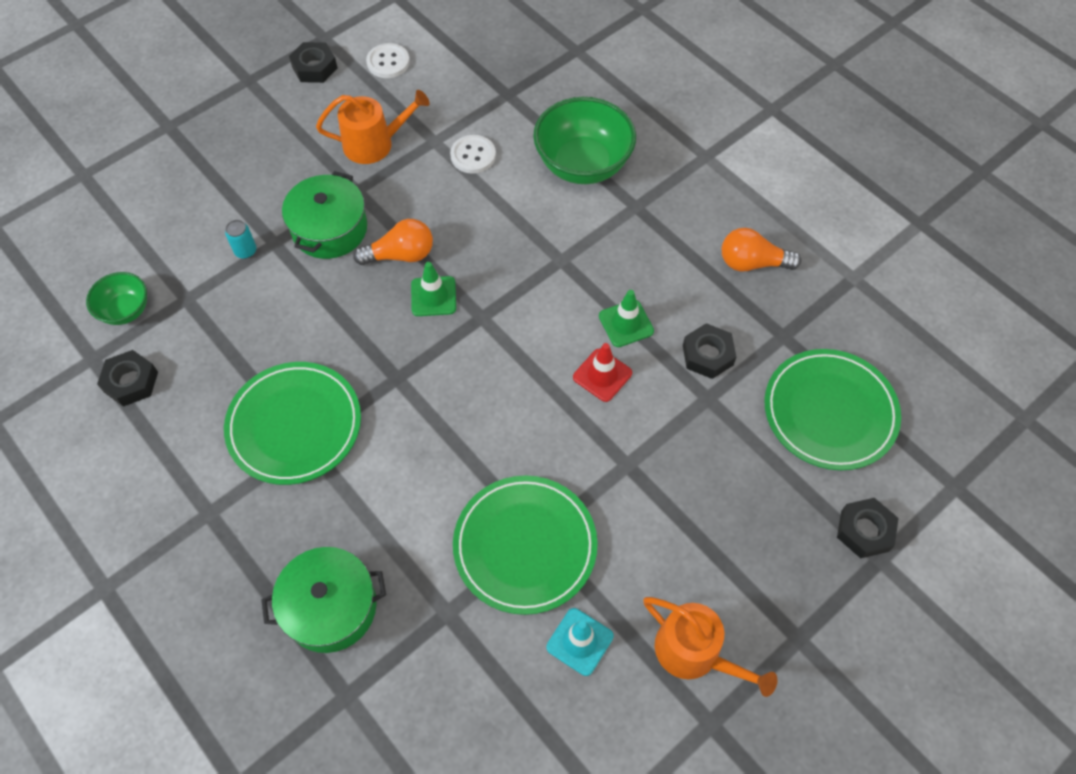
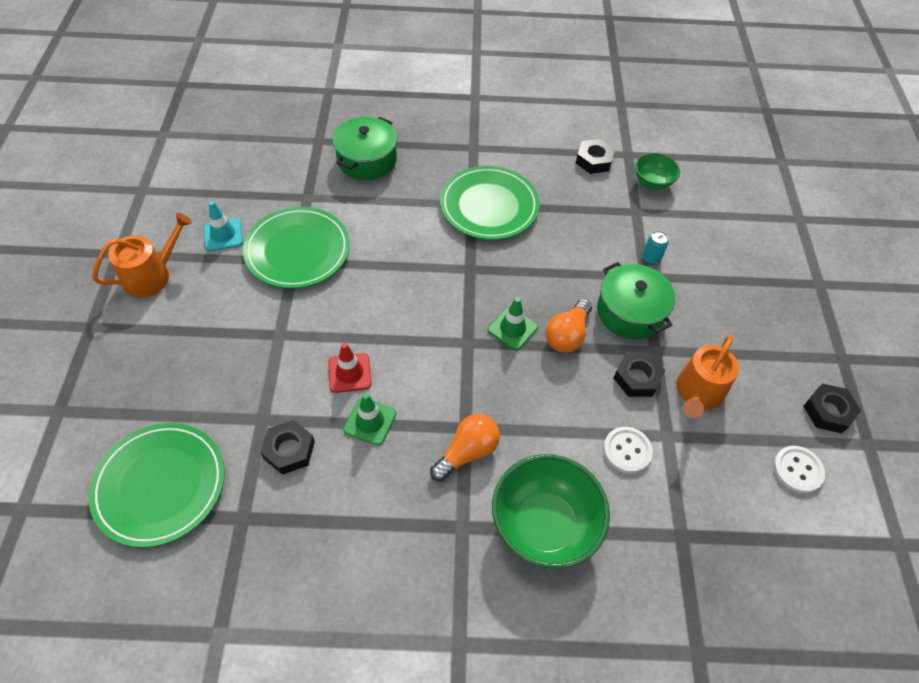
camera: 130 degrees right, 5 degrees down
orange watering can [643,597,778,697] -> orange watering can turned 150 degrees clockwise [92,213,192,298]
orange light bulb [722,228,801,271] -> orange light bulb moved to [430,414,500,482]
black nut [837,498,899,558] -> black nut moved to [614,352,665,397]

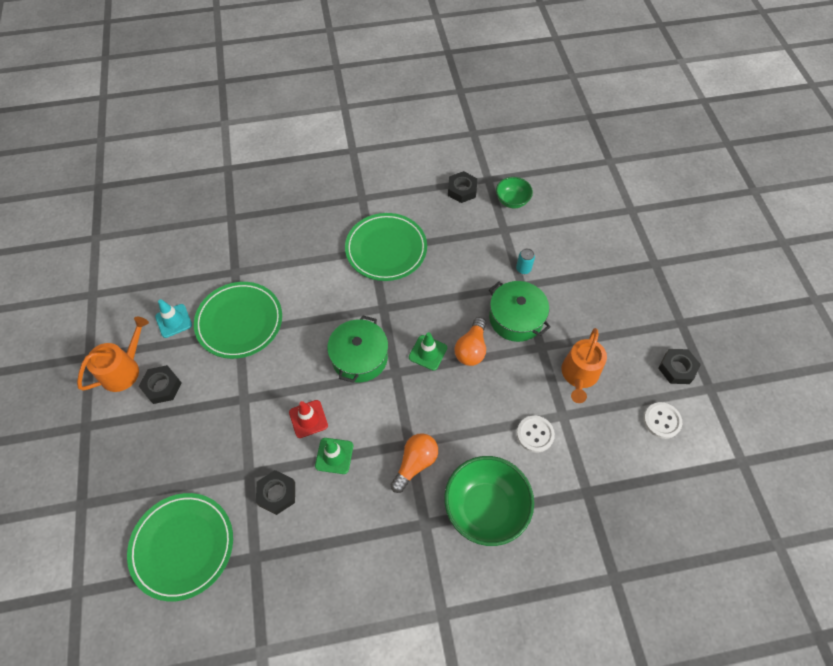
camera: 10 degrees left, 5 degrees up
green pot [332,117,397,180] -> green pot moved to [327,315,388,383]
black nut [614,352,665,397] -> black nut moved to [139,365,182,404]

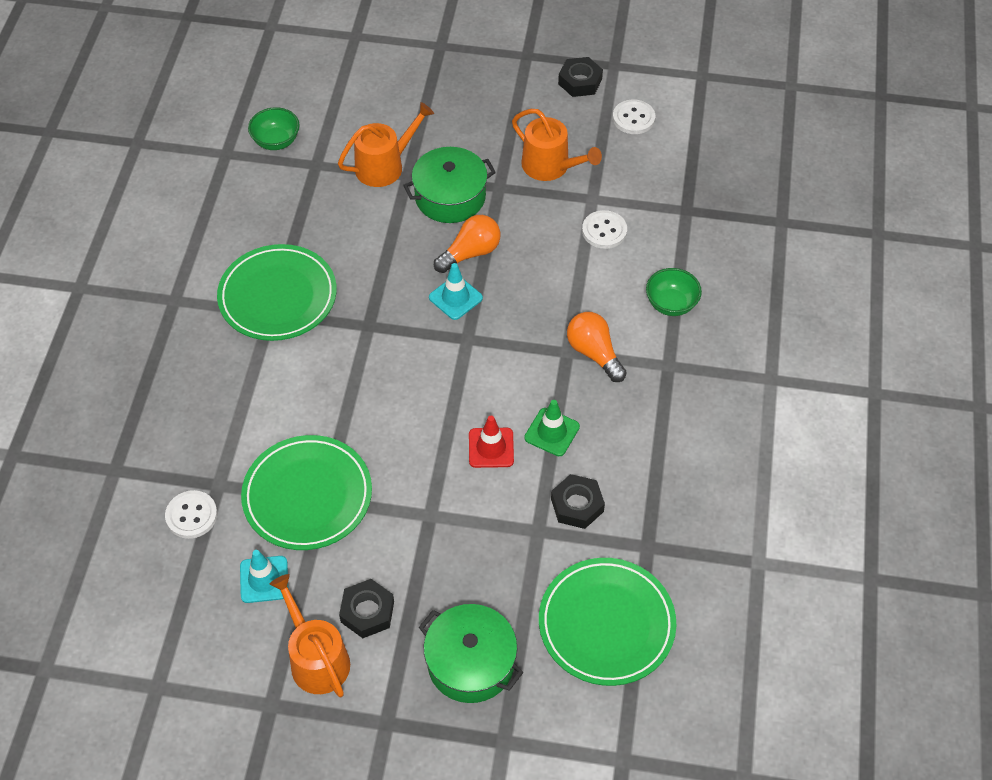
camera: 70 degrees left, 5 degrees down
green pot [327,315,388,383] -> green pot moved to [419,604,524,703]
green traffic cone [409,332,447,371] -> turquoise traffic cone [429,263,483,320]
green bowl [444,456,534,546] -> green bowl [646,268,702,316], size x0.54
black nut [448,171,477,203] -> none
orange light bulb [455,317,486,366] -> orange light bulb turned 75 degrees counterclockwise [434,215,500,273]
turquoise can [516,248,535,274] -> orange watering can [338,102,434,187]
none -> white button [165,490,217,539]

